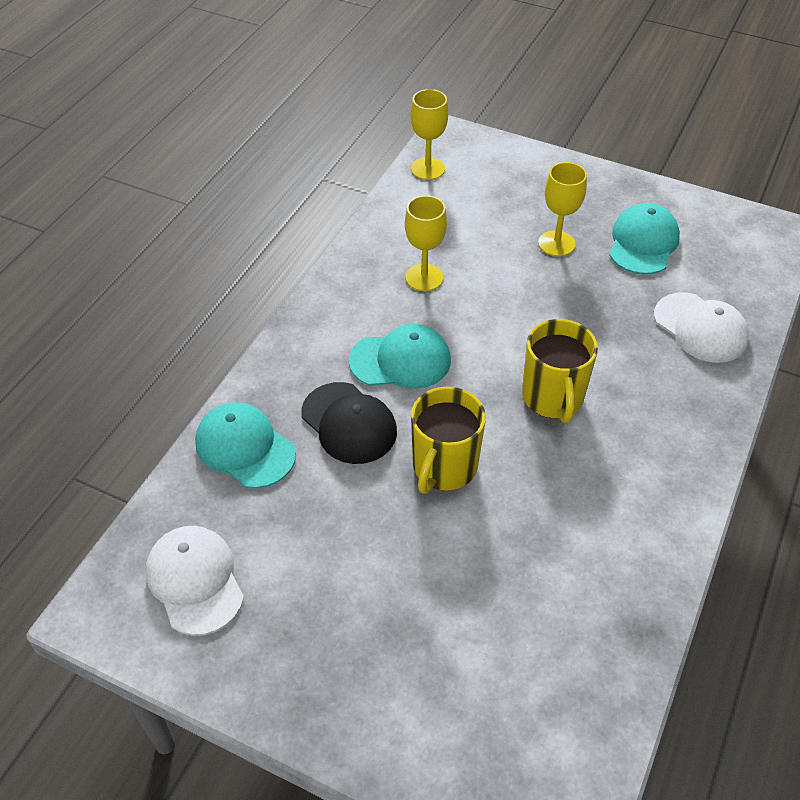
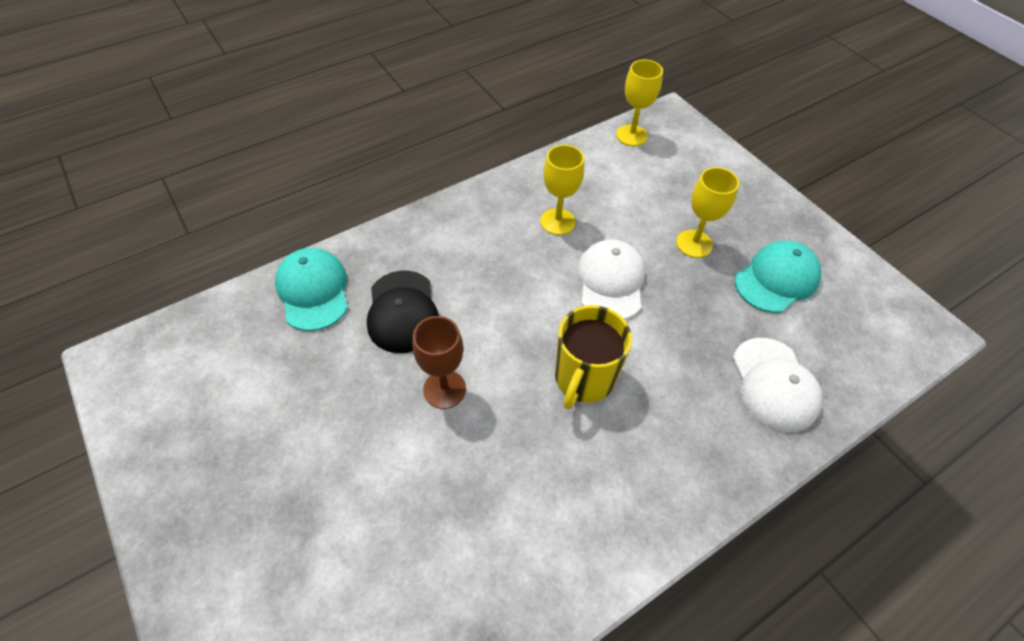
camera: 30 degrees right, 5 degrees up
white cap [146,526,244,636] -> white cap moved to [577,239,645,320]
turquoise cap [349,324,451,389] -> none
yellow mug [411,387,486,494] -> brown goblet [413,316,466,409]

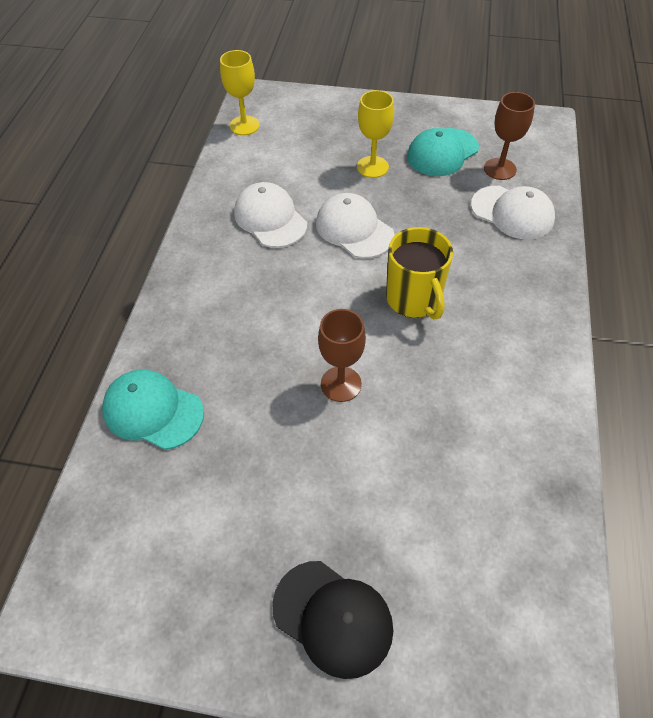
camera: 45 degrees left, 0 degrees up
black cap [367,271,439,353] -> black cap moved to [272,561,393,679]
yellow goblet [540,145,584,235] -> white cap [234,182,307,248]
turquoise cap [735,241,821,313] -> turquoise cap turned 135 degrees counterclockwise [407,128,479,176]
none -> brown goblet [484,92,535,180]

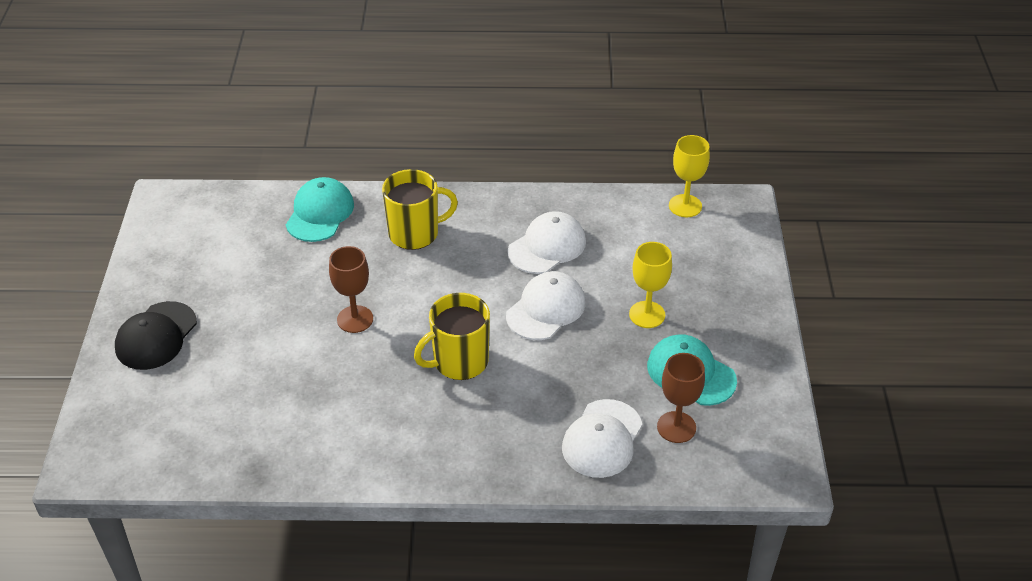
camera: 80 degrees right, 10 degrees down
none -> yellow mug [382,169,458,250]

